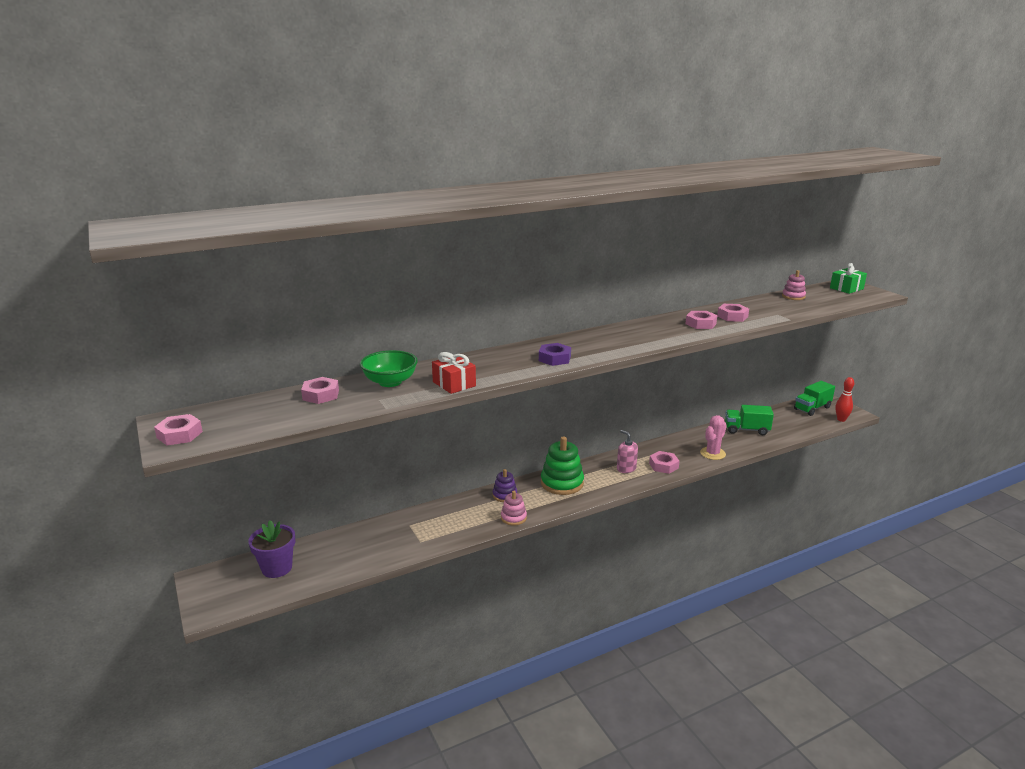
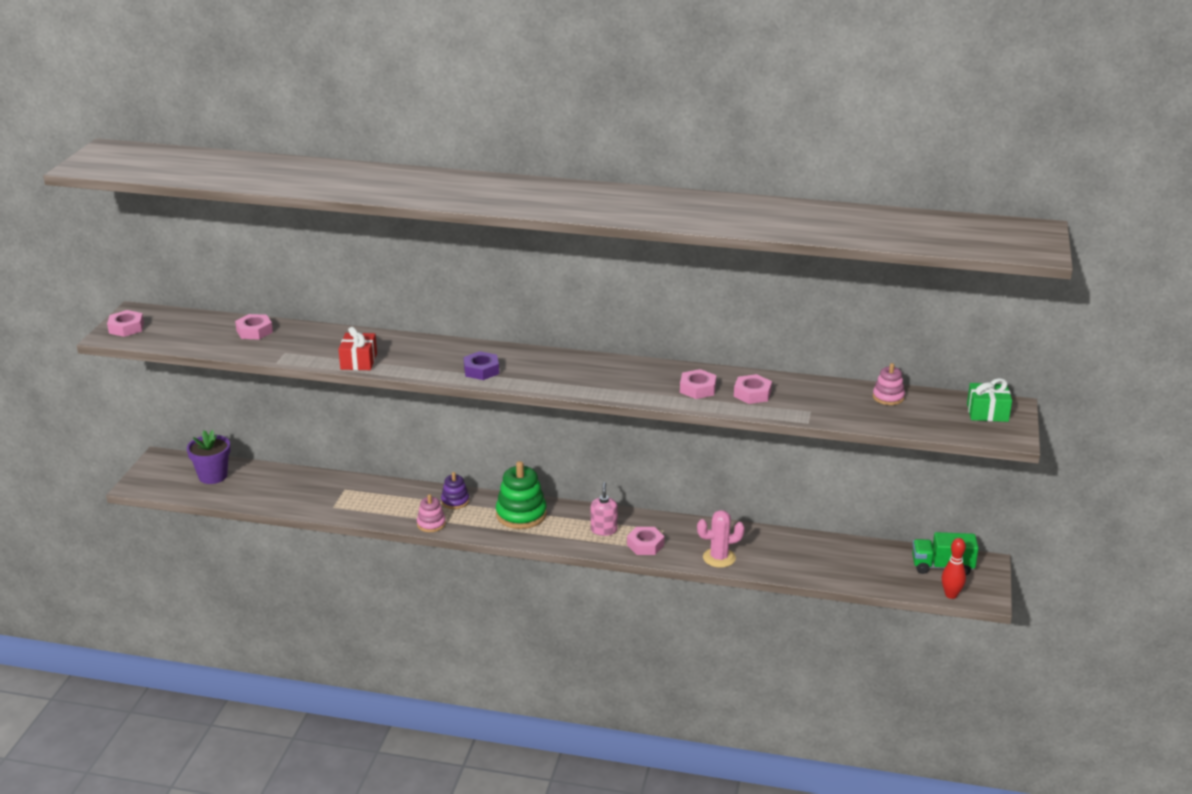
camera: 40 degrees right, 5 degrees up
green bowl [360,350,418,387] -> none
green truck [725,405,774,435] -> none

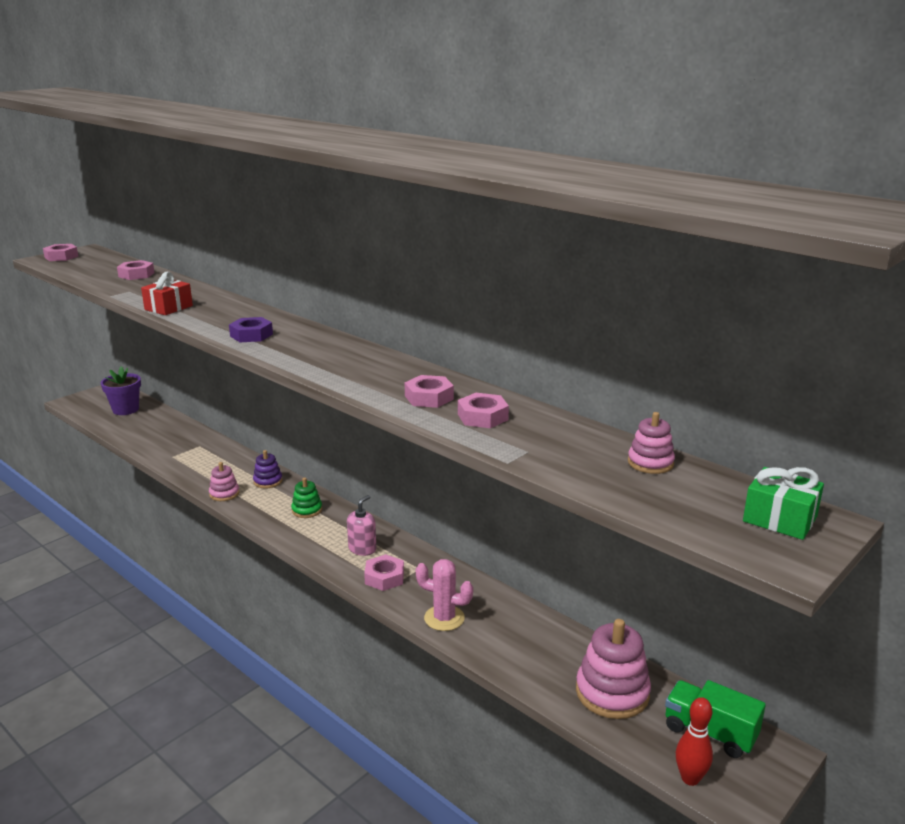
camera: 30 degrees right, 5 degrees down
green stacking toy [496,461,547,529] -> green stacking toy [291,477,322,518], size x0.56
none -> pink stacking toy [576,619,651,719]

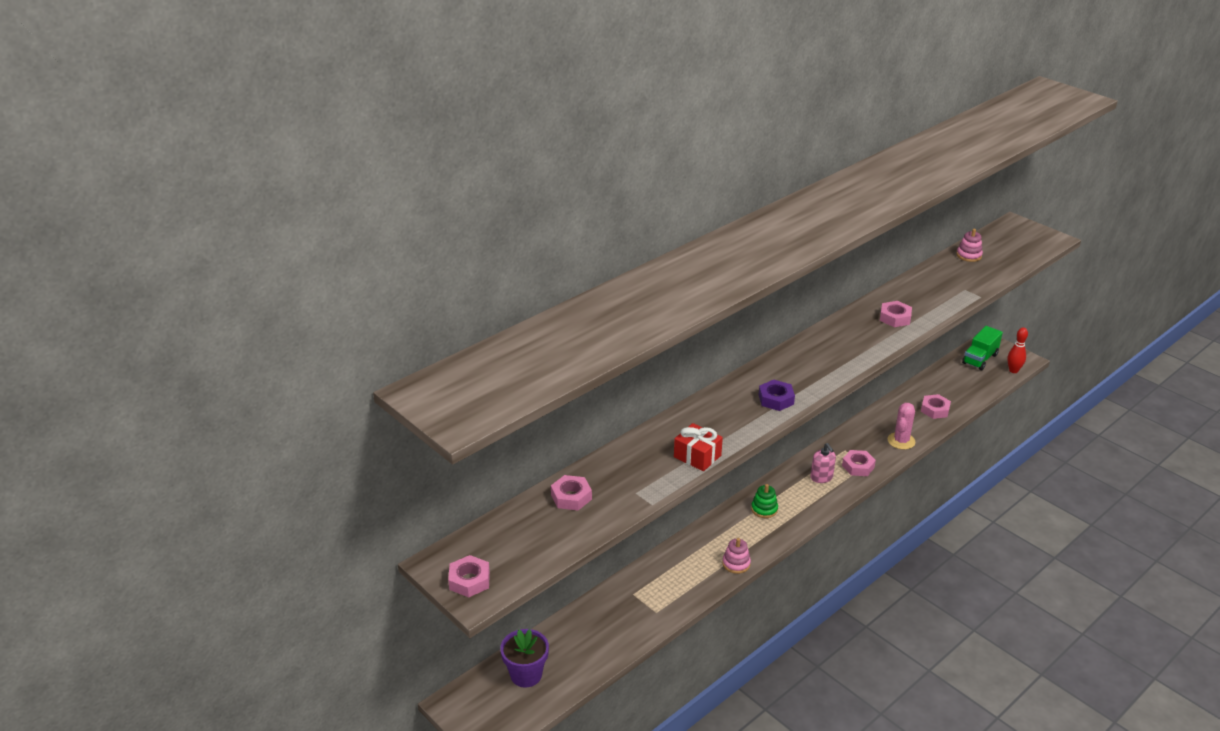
camera: 85 degrees left, 10 degrees up
purple stacking toy [253,450,283,488] -> none
pink soap dispenser [347,495,377,556] -> pink soap dispenser turned 150 degrees counterclockwise [811,443,836,483]
pink nut [458,393,509,428] -> pink nut moved to [921,394,951,419]
pink stacking toy [576,619,651,719] -> none
green gift [743,467,824,540] -> none

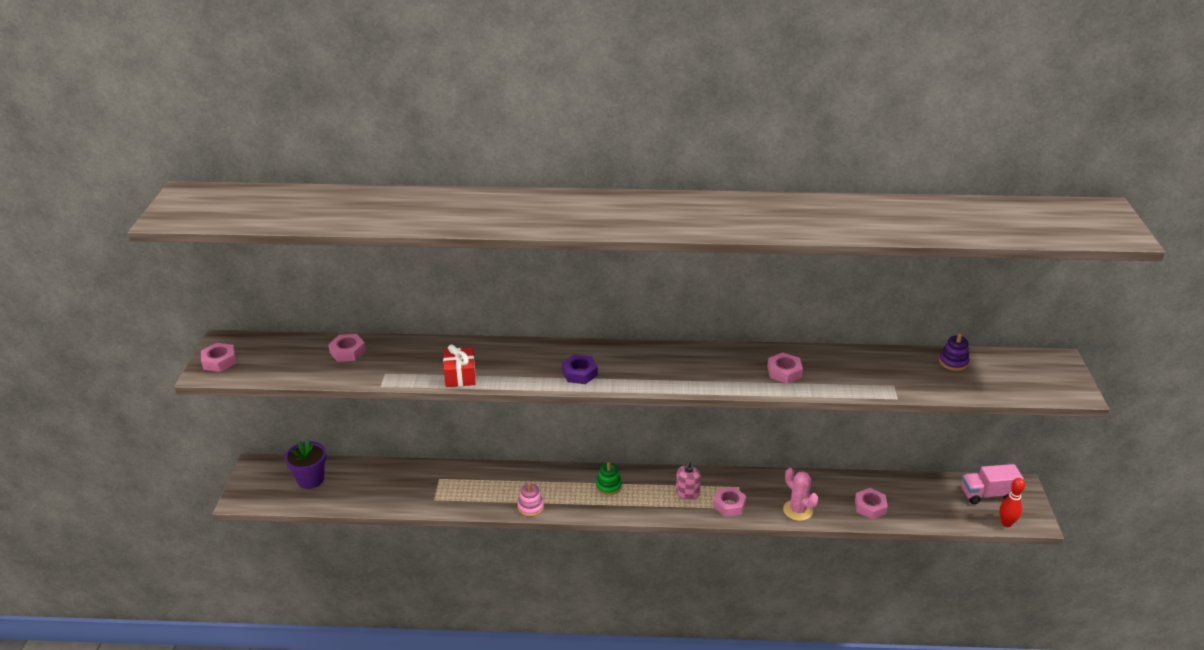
camera: 45 degrees right, 0 degrees up
pink cactus [888,403,915,450] -> pink cactus turned 75 degrees clockwise [783,468,818,521]
pink stacking toy [956,229,983,262] -> purple stacking toy [939,333,969,371]
green truck [962,326,1003,370] -> pink truck [961,464,1023,504]

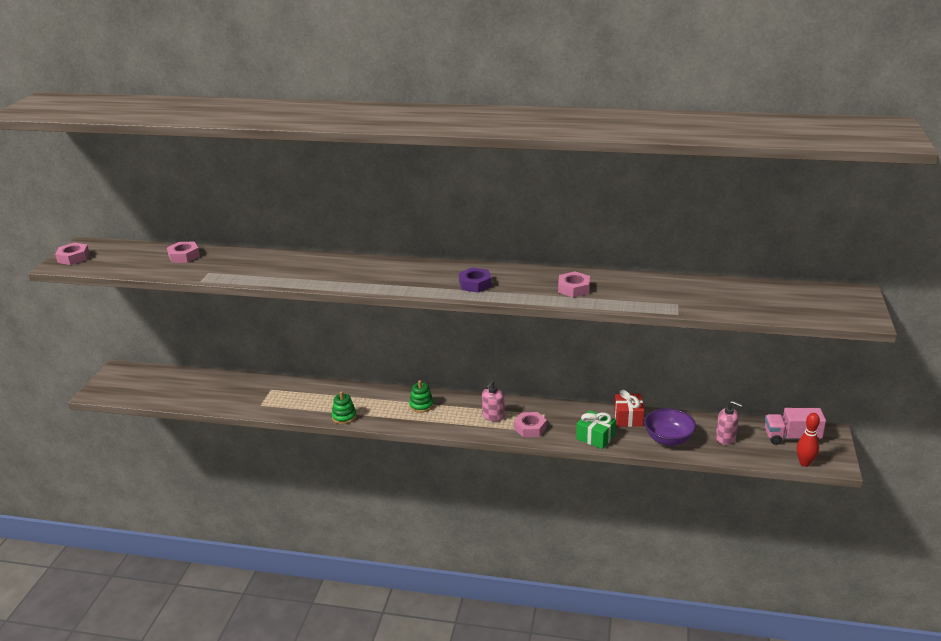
camera: 10 degrees right, 5 degrees down
purple flower pot [285,439,326,489] -> none
red gift [443,344,476,387] -> red gift moved to [614,390,644,427]
pink stacking toy [517,483,544,517] -> green stacking toy [331,391,357,424]
purple nut [562,354,598,384] -> purple nut moved to [459,267,492,293]
pink cactus [783,468,818,521] -> green gift [576,410,616,449]
pink nut [855,488,888,519] -> purple bowl [644,408,696,446]
purple stacking toy [939,333,969,371] -> none
none -> pink soap dispenser [716,401,743,445]

